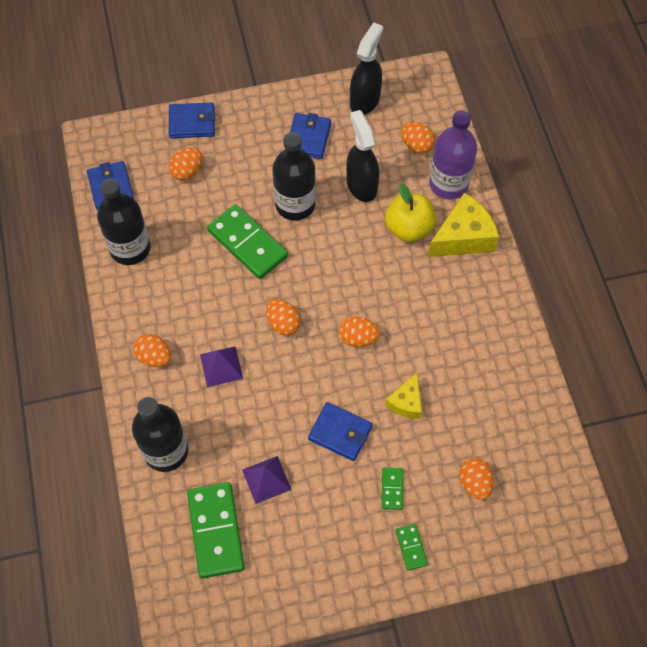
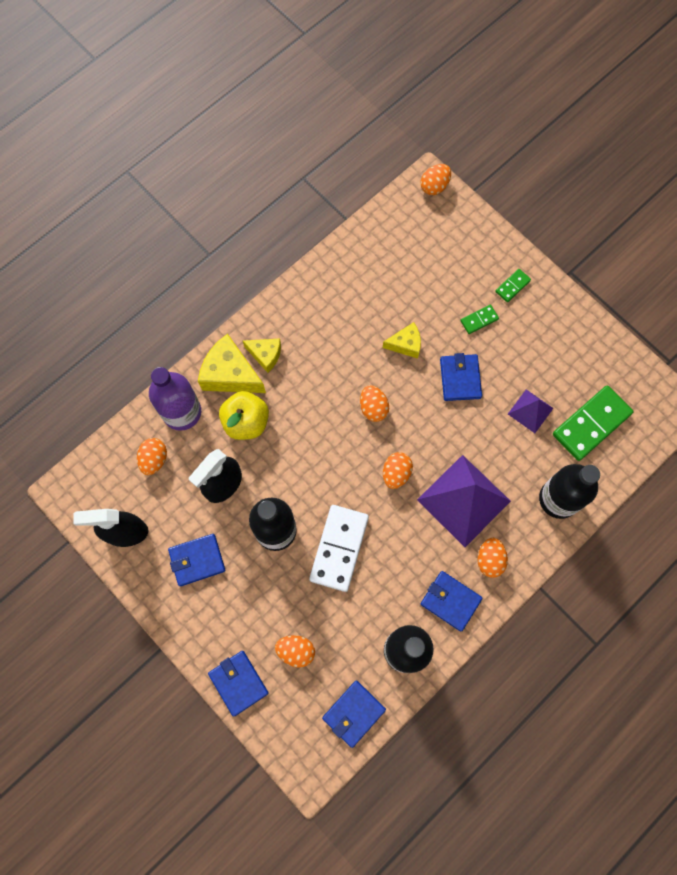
camera: 120 degrees left, 10 degrees up
purple pyramid [200,346,243,387] -> purple pyramid [417,455,511,547], size x1.95
green domino [207,204,288,279] -> white domino [309,505,369,592]
orange egg [459,458,494,500] -> orange egg moved to [421,164,451,195]
none -> yellow cheese [243,338,281,373]
none -> blue wallet [421,571,483,632]

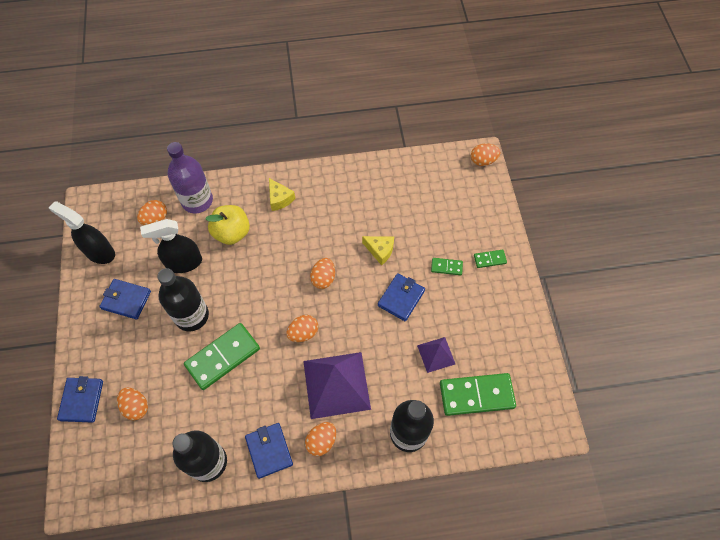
camera: 35 degrees right, 10 degrees down
yellow cheese [198,334,266,393] -> none
white domino [309,505,369,592] -> green domino [184,323,260,390]
blue wallet [322,680,386,748] -> none

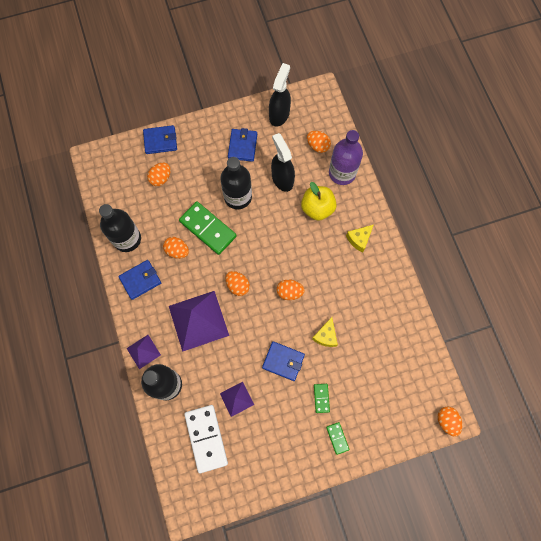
camera: 80 degrees right, 10 degrees up
orange egg [305,422,336,456] -> orange egg moved to [163,237,189,259]
green domino [440,373,516,416] -> white domino [184,405,228,473]
none -> purple pyramid [127,335,161,369]

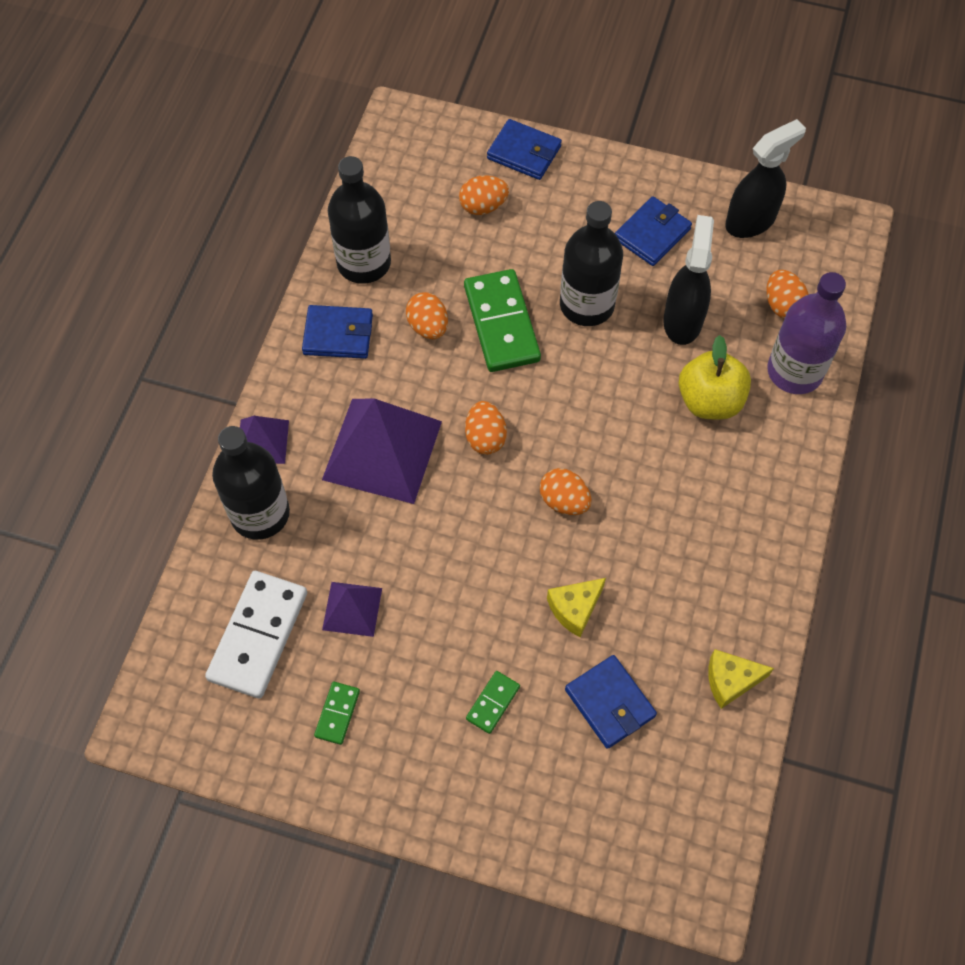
camera: 35 degrees right, 10 degrees down
blue wallet [262,341,305,381] -> blue wallet moved to [565,655,657,749]
green domino [326,422,349,455] -> green domino moved to [314,682,360,745]
yellow cheese [346,225,373,252] -> yellow cheese moved to [708,649,774,709]
orange egg [438,407,462,437] -> none

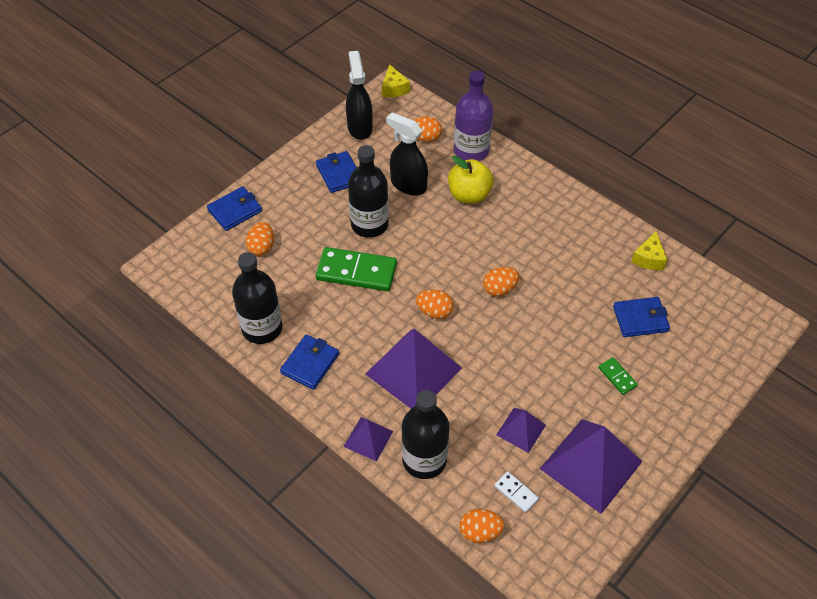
camera: 65 degrees left, 10 degrees down
white domino [205,571,307,699] -> white domino [494,471,539,513], size x0.47
green domino [314,682,360,745] -> purple pyramid [540,419,642,514]
orange egg [406,292,448,339] -> orange egg moved to [459,509,504,543]
yellow cheese [547,578,606,637] -> yellow cheese moved to [382,64,410,97]

